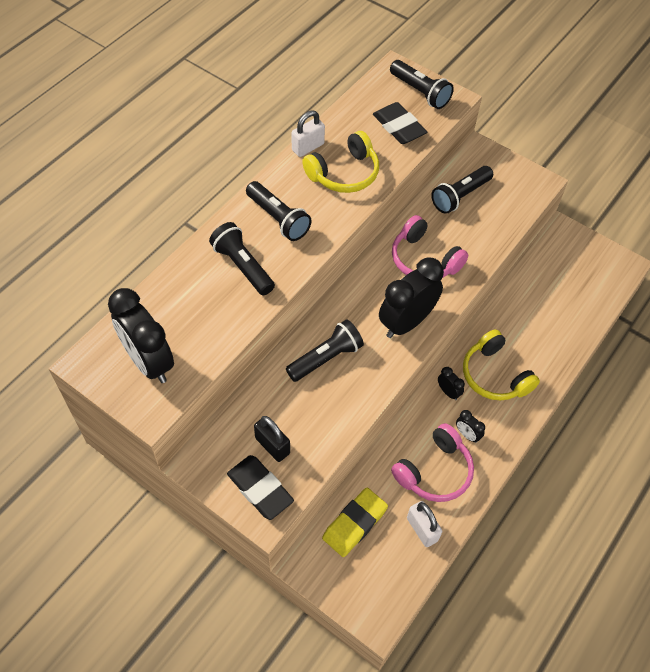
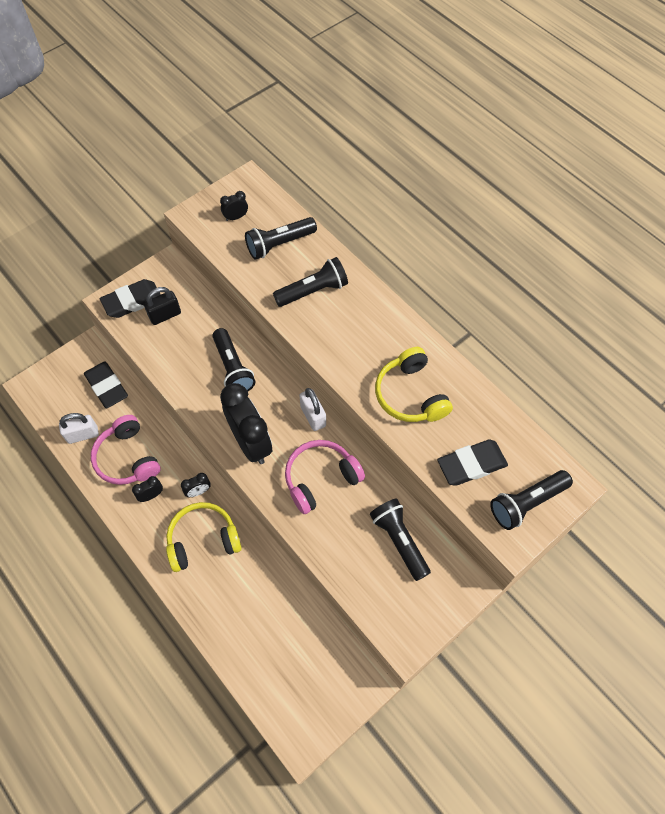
camera: 105 degrees right, 5 degrees up
black clock [108,288,174,383] -> black clock [220,191,248,221], size x0.43
black flashlight [246,181,312,241] -> black flashlight moved to [245,217,317,260]
white padlock [292,110,325,157] -> white padlock moved to [299,388,326,431]
yellow eraser [322,488,388,557] -> black eraser [84,361,128,409]

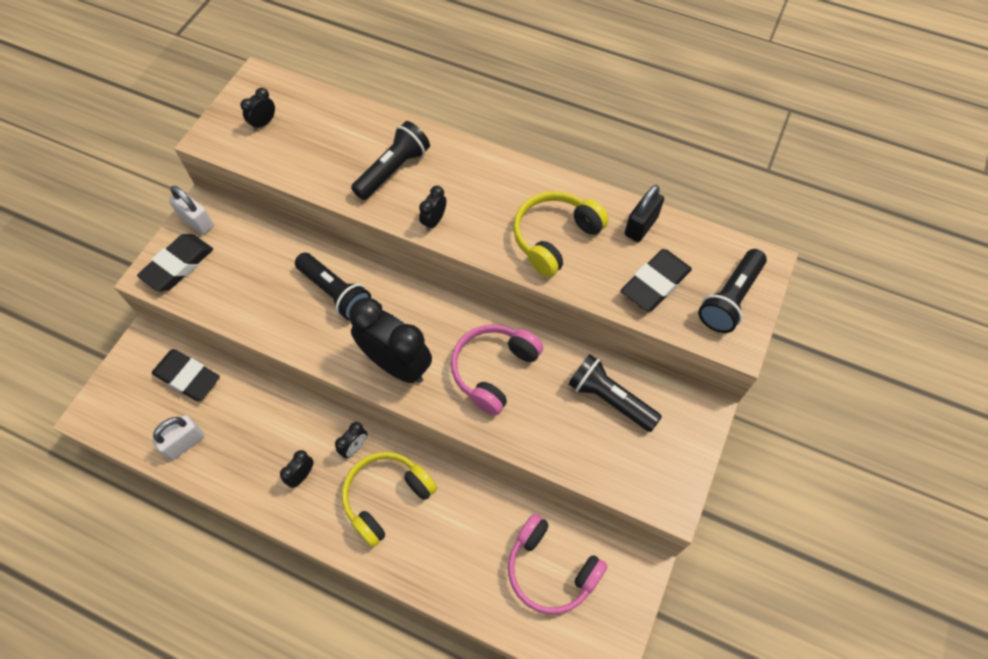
camera: 25 degrees left, 0 degrees up
pink headphones [91,415,161,485] -> pink headphones moved to [508,514,608,614]
black padlock [144,287,181,325] -> black padlock moved to [625,185,664,242]
black flashlight [245,217,317,260] -> none
white padlock [299,388,326,431] -> white padlock moved to [169,186,214,235]
yellow headphones [375,347,453,422] -> yellow headphones turned 90 degrees clockwise [513,191,609,277]
none -> black clock [419,186,446,231]

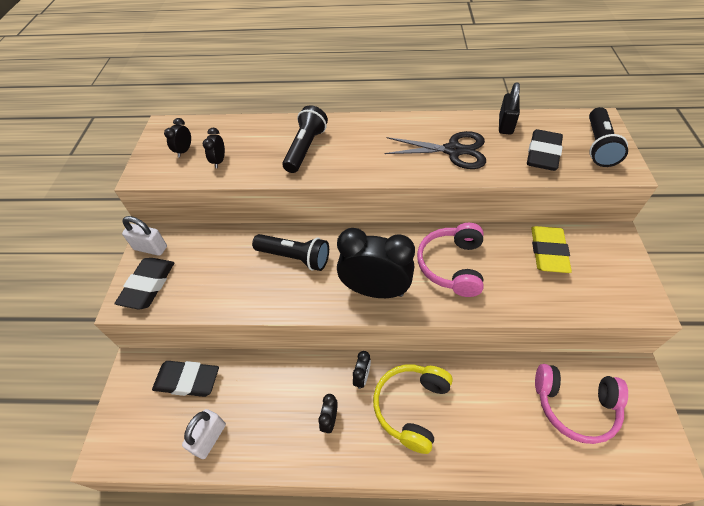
camera: 20 degrees left, 10 degrees down
black clock [419,186,446,231] -> black clock moved to [203,128,225,168]
yellow headphones [513,191,609,277] -> black scissors [385,131,486,169]
black flashlight [568,354,662,432] -> yellow eraser [531,226,572,273]

